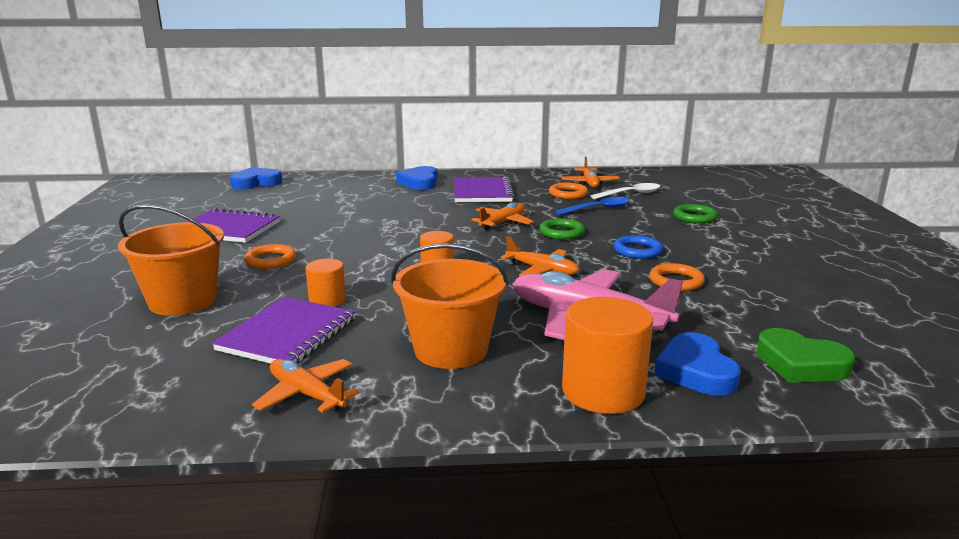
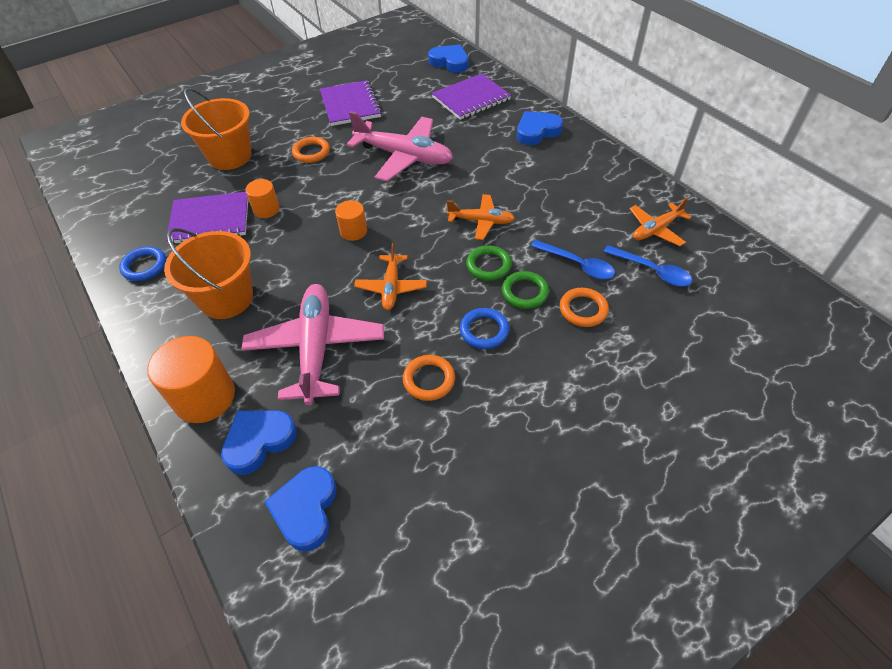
camera: 60 degrees right, 30 degrees up
orange plane [252,359,359,413] -> blue ring [119,246,166,281]
purple notebook [454,177,515,202] -> purple notebook moved to [432,74,511,120]
orange ring [549,183,588,199] -> orange ring moved to [560,288,609,327]
white spoon [591,183,660,199] -> blue spoon [603,245,692,286]
green ring [673,204,718,223] -> green ring moved to [502,271,549,309]
green heart [756,328,855,383] -> blue heart [264,466,337,552]
none -> pink plane [346,111,453,182]

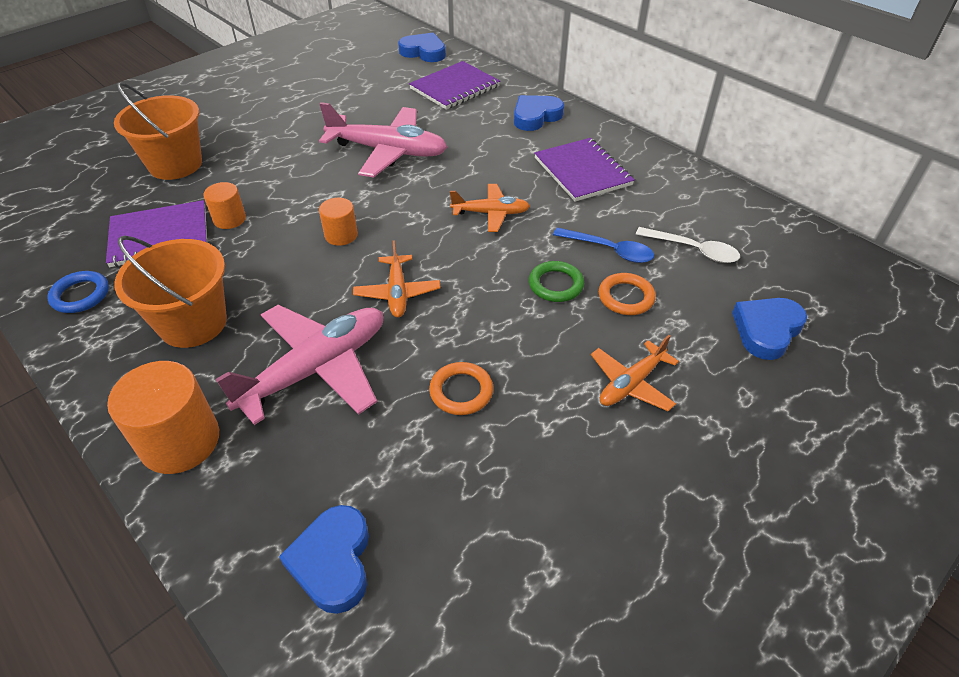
camera: 10 degrees left, 5 degrees down
blue heart [221,410,297,475] -> blue heart moved to [732,298,807,360]
pink plane [241,284,384,405] -> pink plane turned 60 degrees clockwise [215,305,383,425]
orange ring [292,137,330,163] -> none
purple notebook [320,80,382,126] -> purple notebook moved to [534,138,635,202]
blue ring [460,308,509,349] -> none
green ring [466,245,512,281] -> none
blue spoon [603,245,692,286] -> white spoon [636,227,740,263]
orange plane [630,198,692,246] -> orange plane moved to [591,335,679,411]

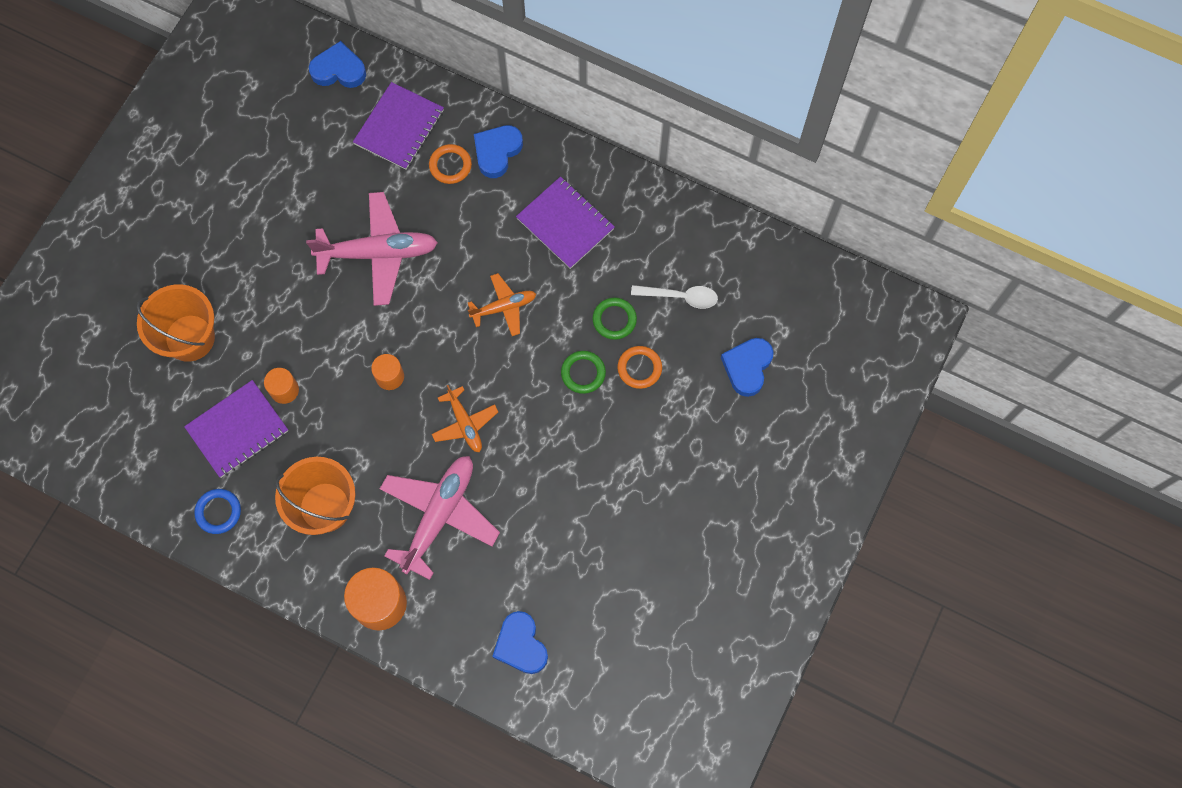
camera: 20 degrees left, 25 degrees up
orange ring [429,362,493,415] -> orange ring moved to [429,144,472,184]
blue spoon [553,227,654,263] -> green ring [592,298,637,340]
orange plane [591,335,679,411] -> none

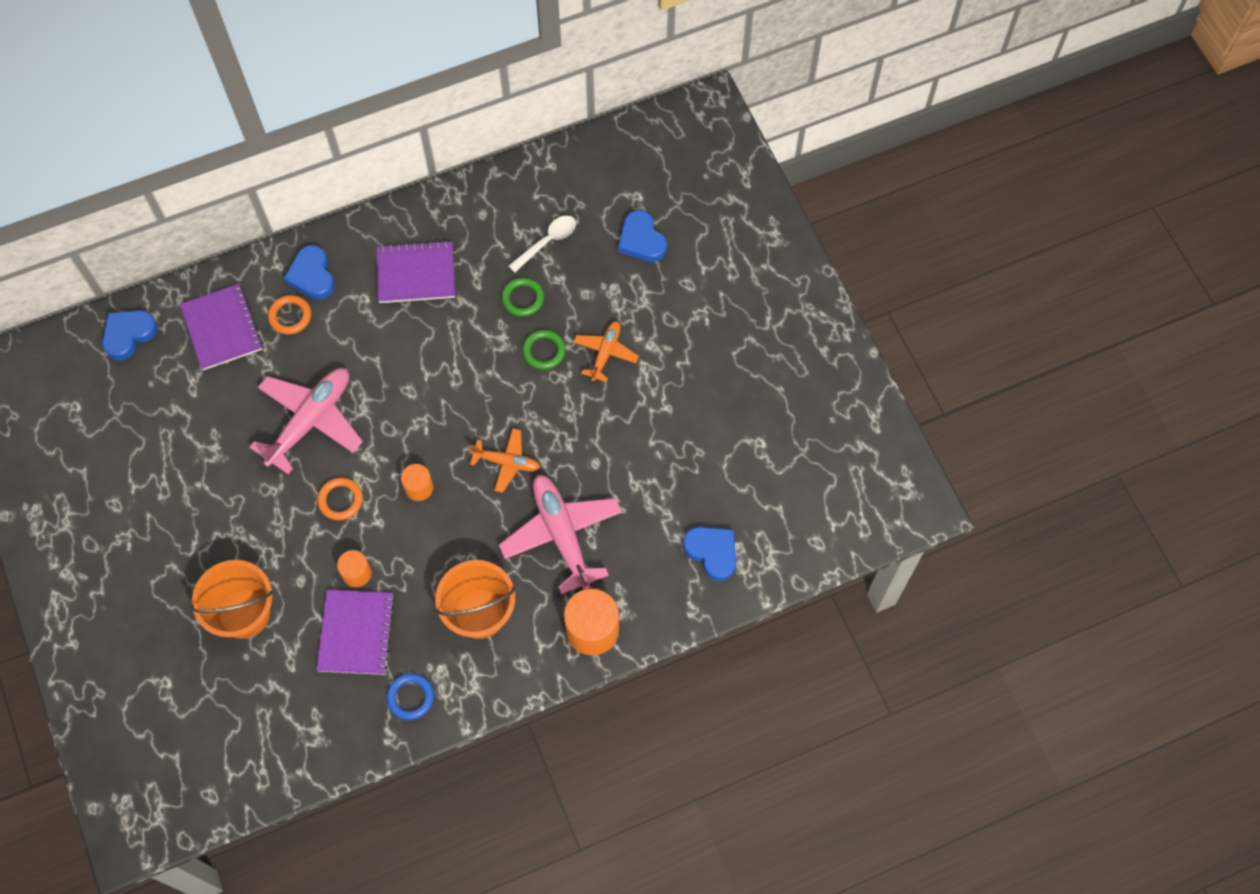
camera: 50 degrees left, 5 degrees down
orange plane [468,273,536,336] -> orange plane moved to [574,321,639,382]
blue heart [492,611,548,674] -> blue heart turned 150 degrees counterclockwise [683,527,736,581]
orange ring [618,346,662,389] -> orange ring moved to [317,478,363,520]

